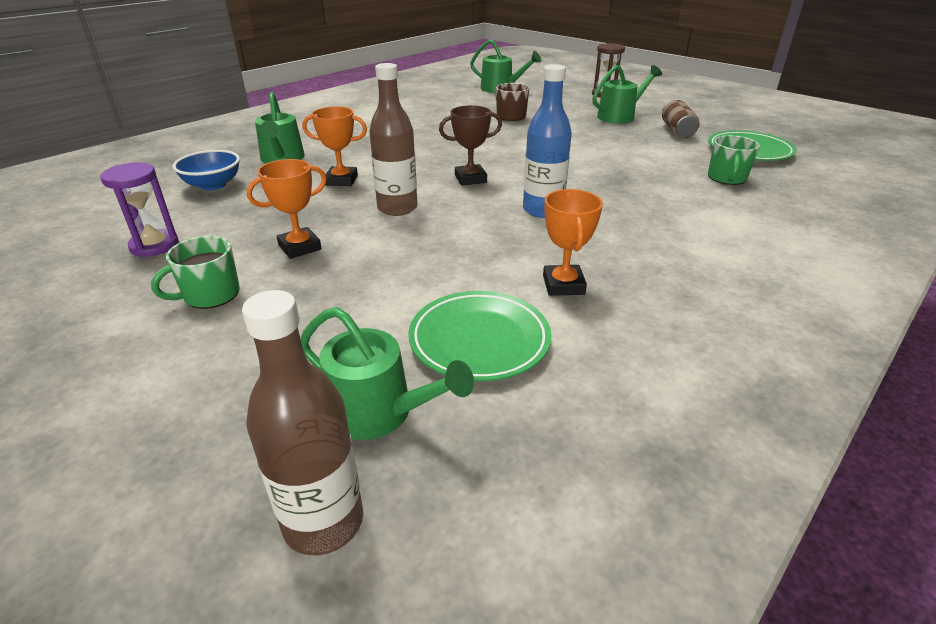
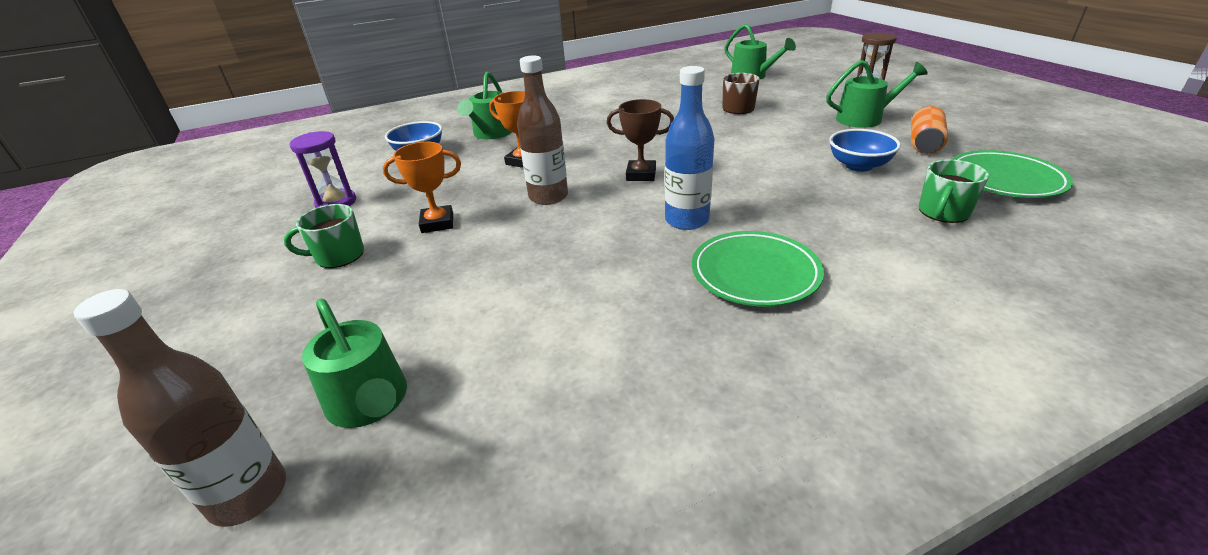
camera: 25 degrees right, 0 degrees up
green plate [408,291,552,381] -> green plate moved to [692,231,824,307]
orange trophy [543,189,603,296] -> none
brown can [662,100,700,138] -> orange can [911,106,948,154]
none -> blue bowl [829,129,901,172]

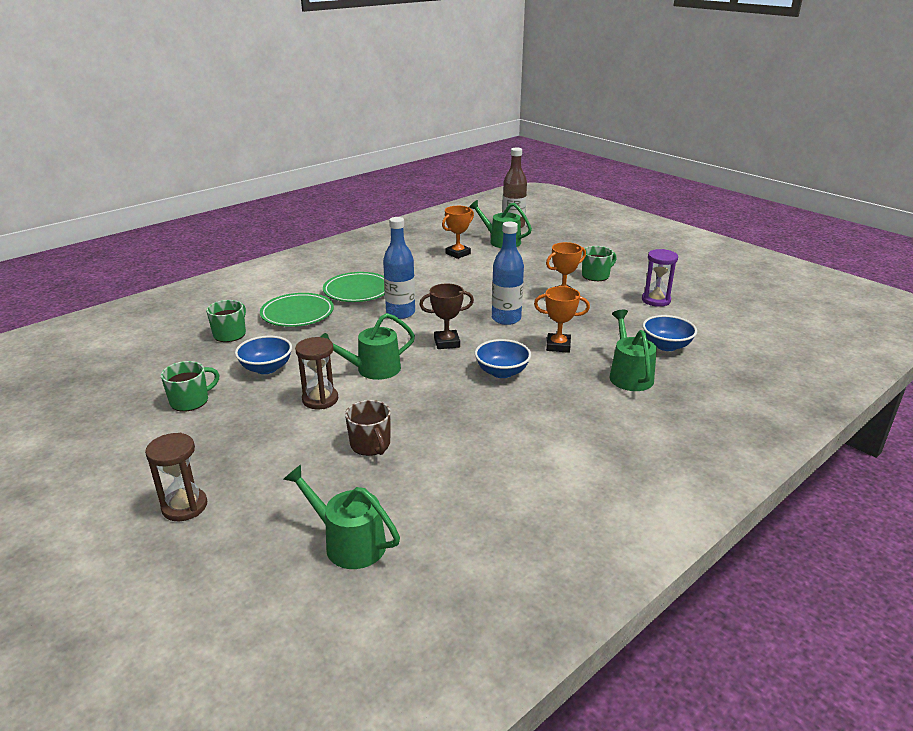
camera: 160 degrees right, 5 degrees down
brown bottle [517,56,568,205] -> blue bottle [492,221,524,325]
green watering can [826,60,928,128] -> green watering can moved to [321,313,415,380]
orange can [911,106,948,154] -> green mug [161,361,220,412]
green plate [951,150,1073,198] -> green plate moved to [260,293,334,327]
none -> brown hourglass [295,337,338,409]
none -> orange trophy [442,206,474,259]
none -> blue bowl [475,339,531,378]

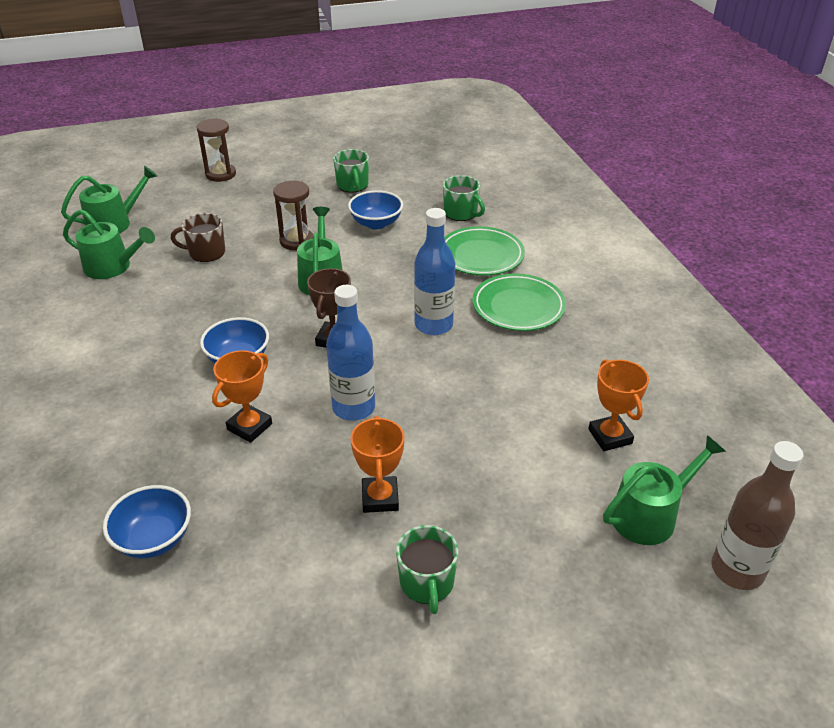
camera: 115 degrees right, 10 degrees up
green watering can [610,310,657,391] -> green watering can moved to [63,209,155,279]
purple hourglass [642,249,678,307] -> none

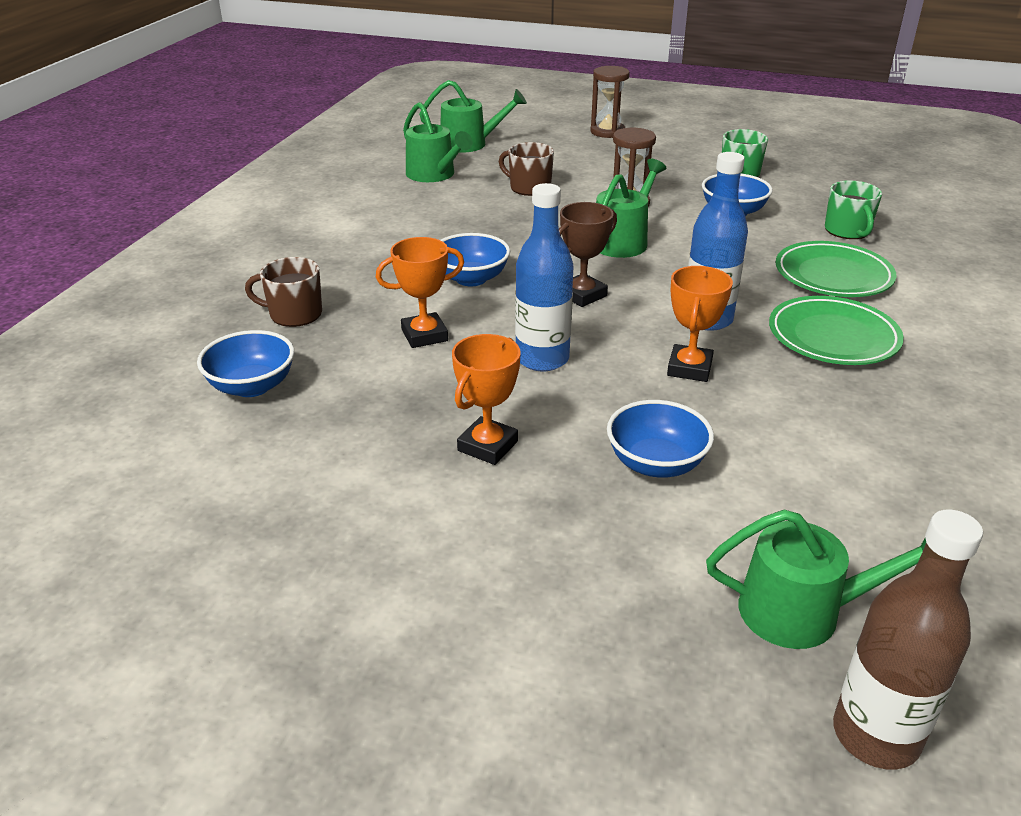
camera: 35 degrees right, 5 degrees down
green mug [396,525,459,614] -> none
orange trophy [588,359,649,451] -> orange trophy moved to [667,266,733,382]
none -> brown mug [245,257,322,327]
none -> blue bowl [607,400,714,478]

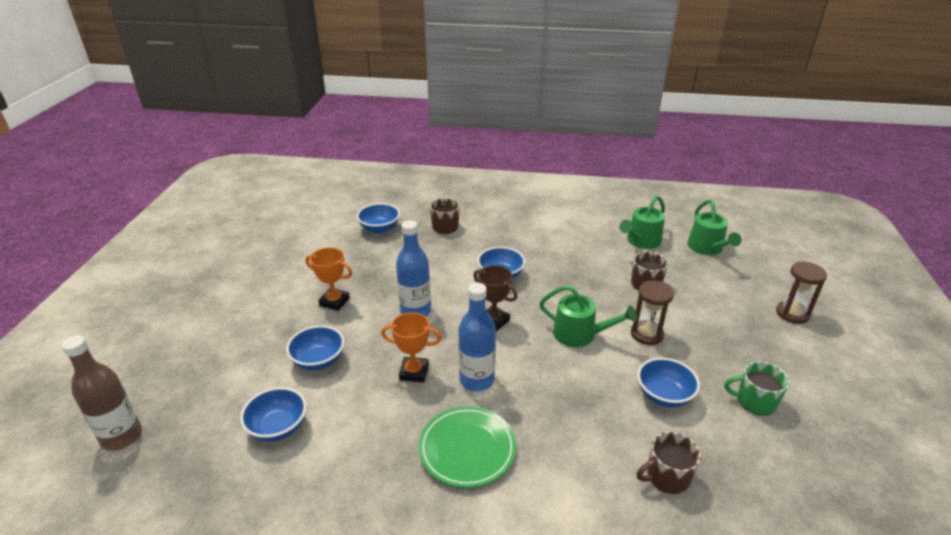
camera: 80 degrees right, 0 degrees up
orange trophy [376,237,464,348] -> none
green watering can [706,509,926,649] -> none
green plate [776,241,897,297] -> none
green mug [825,181,882,239] -> brown mug [636,432,701,494]
none -> blue bowl [240,387,307,442]

